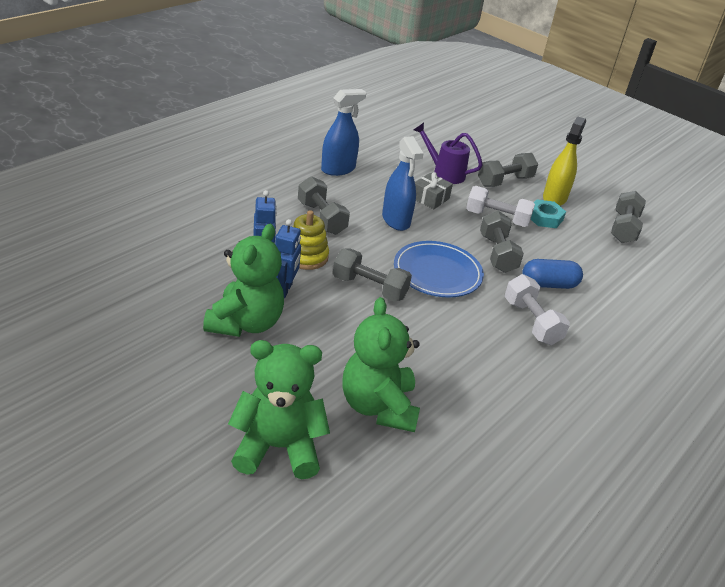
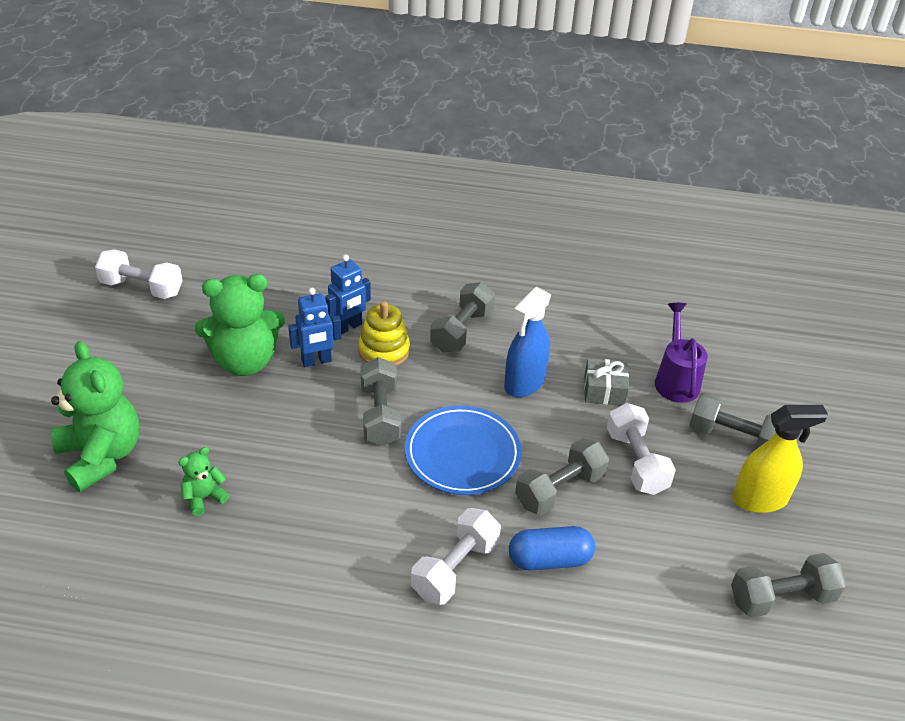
camera: 60 degrees right, 5 degrees up
blue spray bottle [321,89,366,176] -> none
green teddy bear [342,297,420,432] -> green teddy bear [178,447,229,516], size x0.47
blue capsule [522,259,583,289] -> blue capsule turned 60 degrees counterclockwise [509,526,595,570]
turquoise nut [531,199,566,228] -> none
none -> white dumbbell [95,249,183,299]

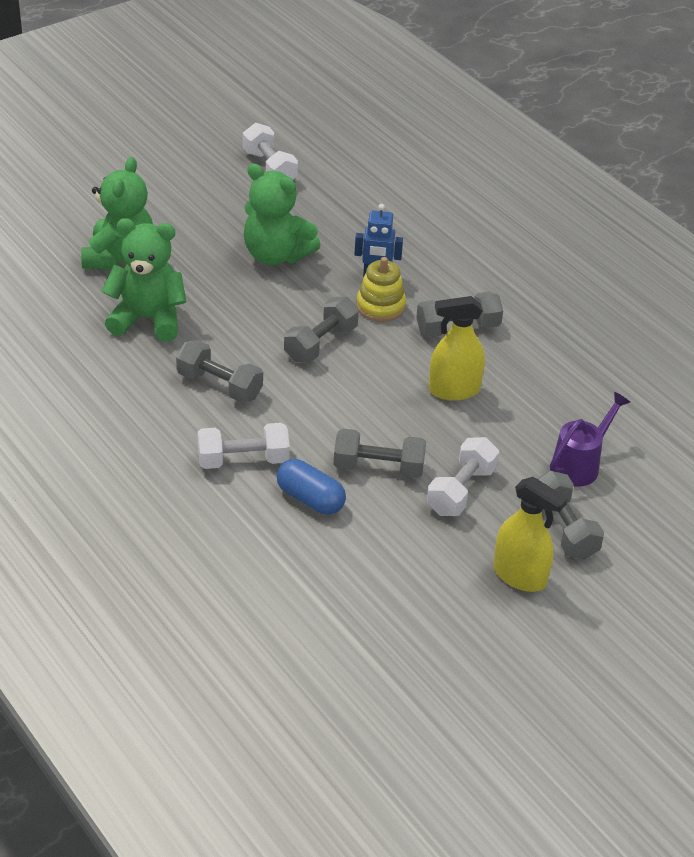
camera: 45 degrees right, 0 degrees up
green teddy bear [178,447,229,516] -> green teddy bear [102,219,186,342], size x2.13
blue robot [288,288,341,367] -> none
blue plate [405,405,522,495] -> none
blue spray bottle [504,287,551,397] -> yellow spray bottle [429,296,485,401]
grey gift [584,358,629,405] -> none
grey dumbbell [731,553,846,618] -> grey dumbbell moved to [176,340,263,403]

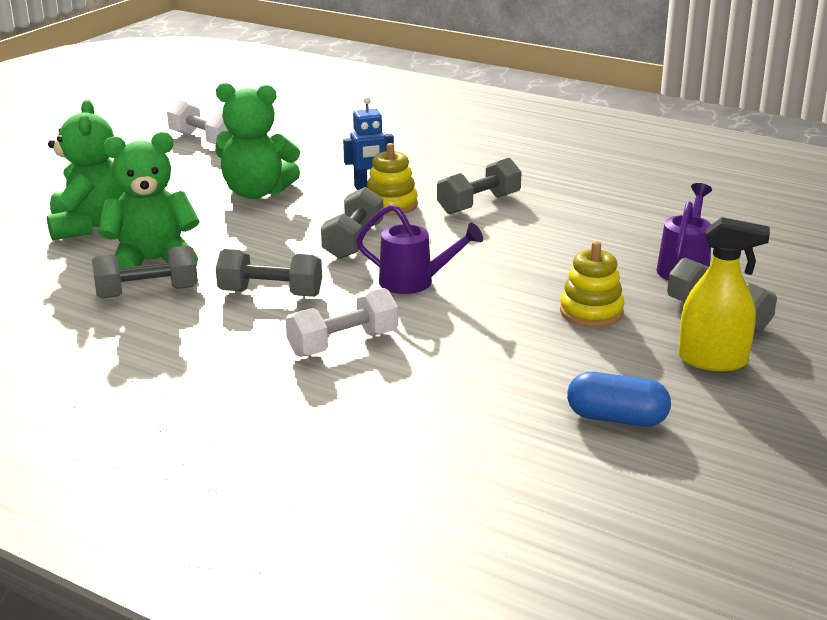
camera: 20 degrees left, 15 degrees down
blue capsule [277,459,346,515] -> blue capsule moved to [567,372,671,427]
grey dumbbell [334,429,426,478] -> grey dumbbell moved to [92,246,198,298]
white dumbbell [427,437,499,516] -> yellow stacking toy [560,241,624,327]
yellow spray bottle [429,296,485,401] -> none
none -> purple watering can [356,204,483,294]

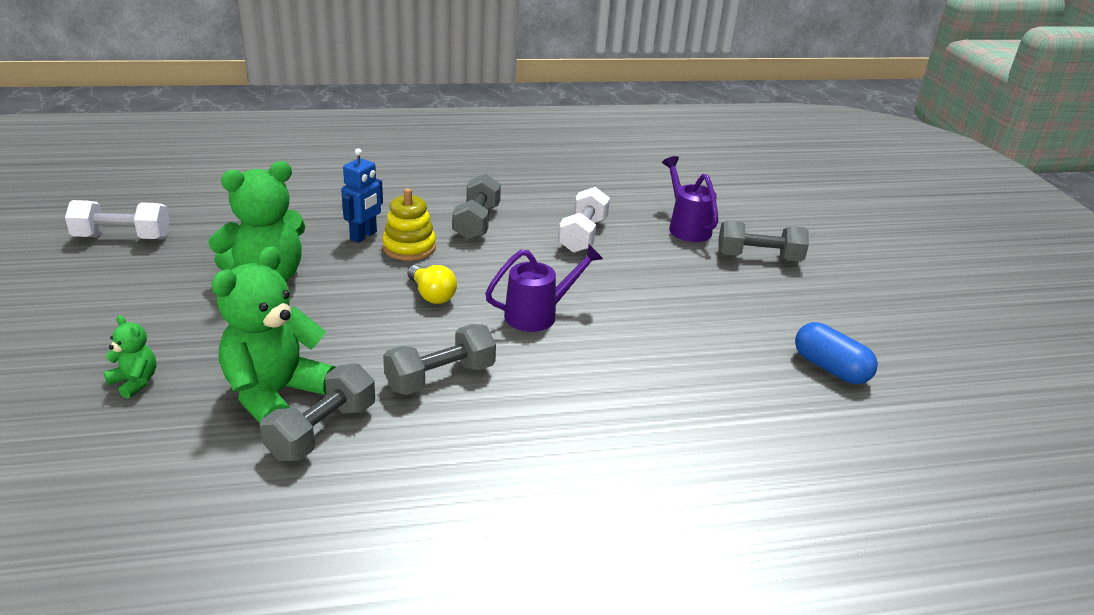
camera: 45 degrees left, 5 degrees up
green teddy bear [47,100,124,240] -> green teddy bear [104,315,157,399], size x0.47
white dumbbell [286,288,398,357] -> white dumbbell moved to [558,187,610,253]
grey dumbbell [321,187,384,259] -> yellow light bulb [407,265,457,304]
yellow stacking toy [560,241,624,327] -> none
blue capsule [567,372,671,427] -> blue capsule turned 75 degrees clockwise [795,322,878,384]
yellow spray bottle [678,217,770,371] -> none

